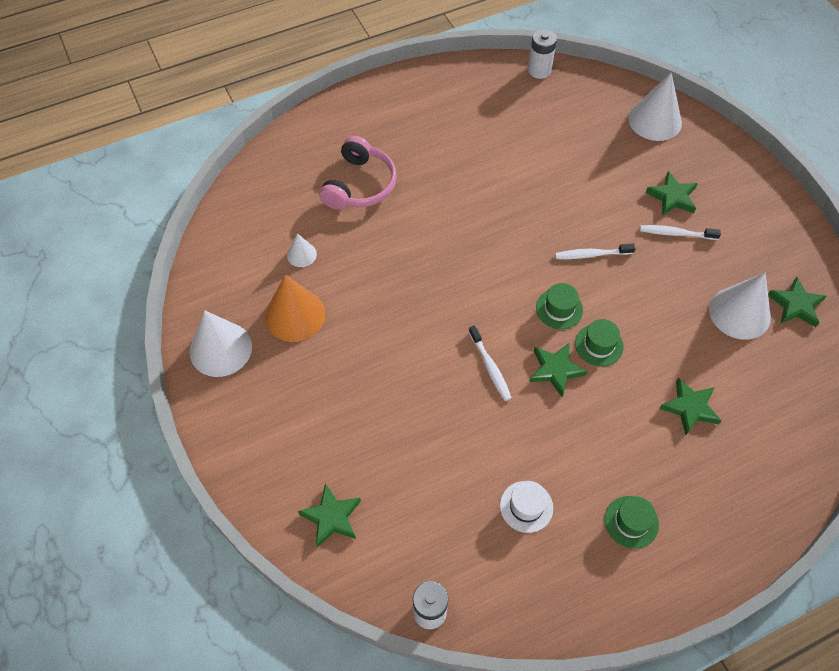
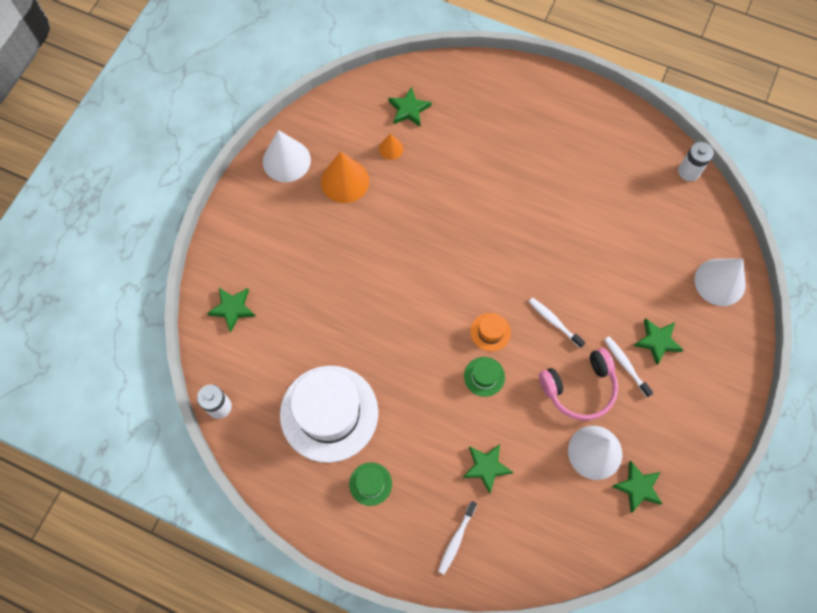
camera: 50 degrees right, 10 degrees up
white cone [287,233,317,267] -> orange cone [379,133,403,160]
pink headphones [319,136,397,210] -> pink headphones moved to [539,348,618,420]
white toothbrush [469,325,512,401] -> white toothbrush moved to [438,501,477,574]
white hat [500,481,553,533] -> white hat [280,366,378,463], size x2.36
green star [529,343,588,397] -> green star moved to [388,87,431,127]
green hat [536,283,583,329] -> orange hat [470,313,511,351]

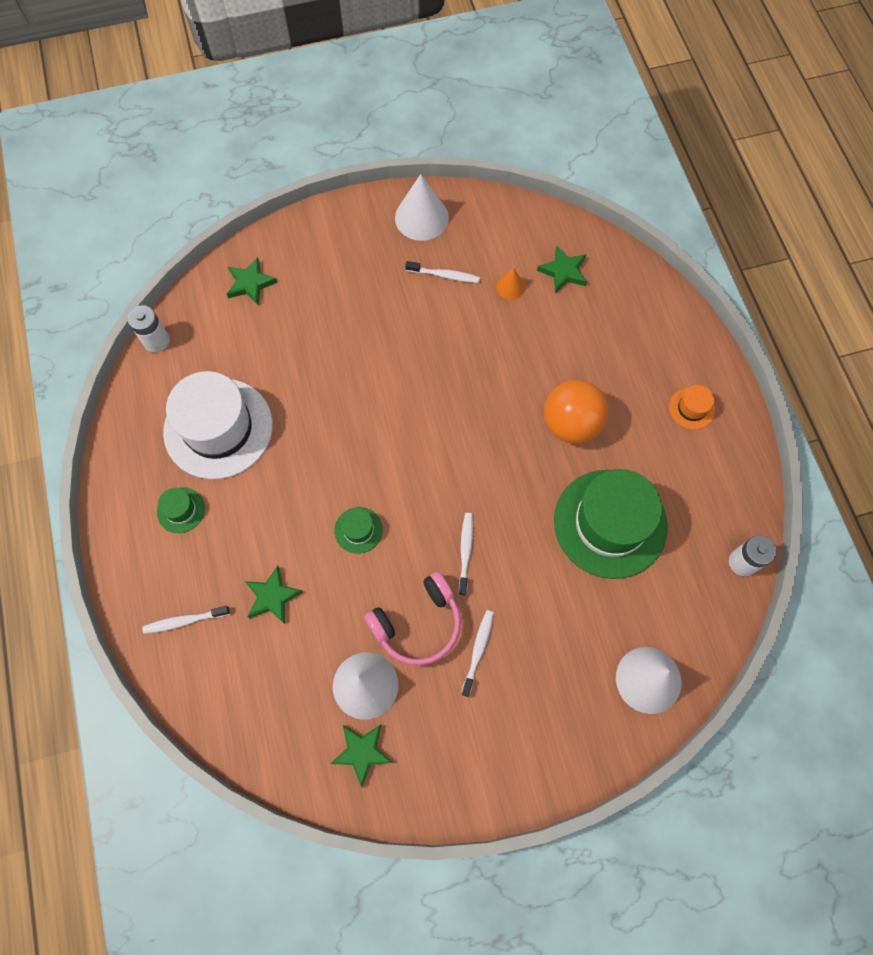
camera: 50 degrees right, 0 degrees up
orange cone [321,152,369,203] -> white toothbrush [405,261,480,283]
orange hat [470,313,511,351] -> orange hat moved to [669,385,715,430]
pink headphones [539,348,618,420] -> pink headphones turned 60 degrees counterclockwise [364,572,461,666]
green star [634,318,683,366] -> none
none -> orange ball [544,380,609,443]
none -> green hat [554,469,668,579]

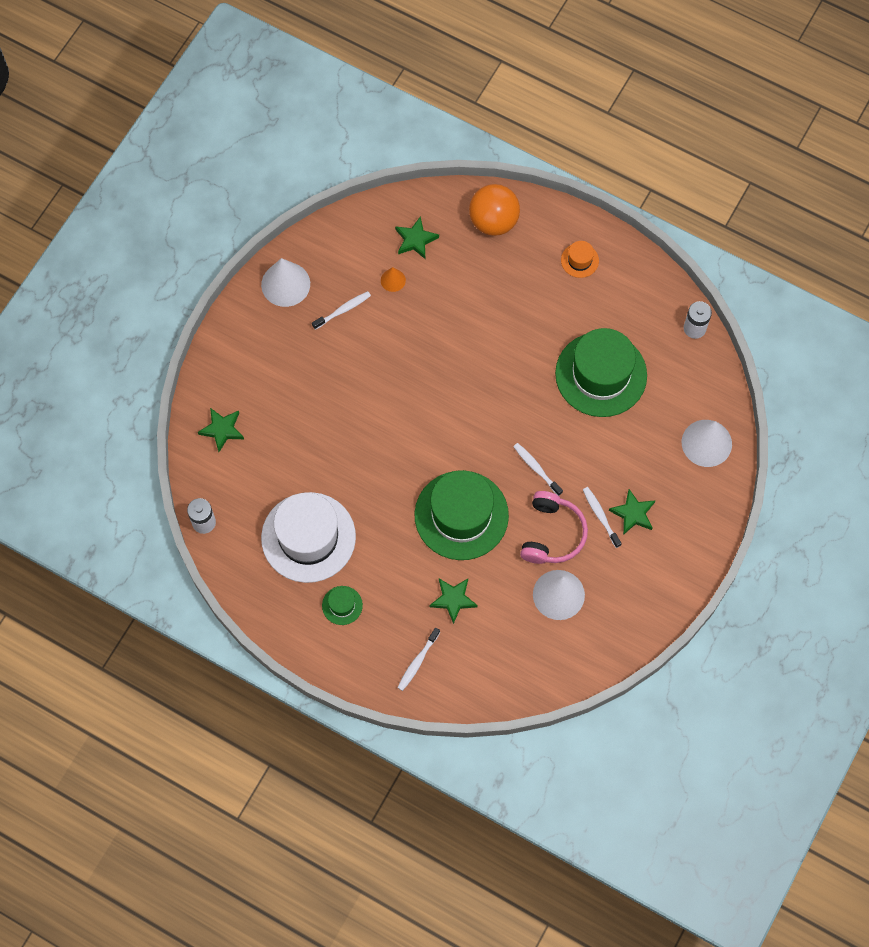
camera: 45 degrees left, 0 degrees up
green star [330,725,393,787] -> green star moved to [609,489,656,535]
green hat [334,507,383,554] -> green hat [414,470,509,560], size x2.36
orange ball [544,380,609,443] -> orange ball moved to [469,184,520,236]

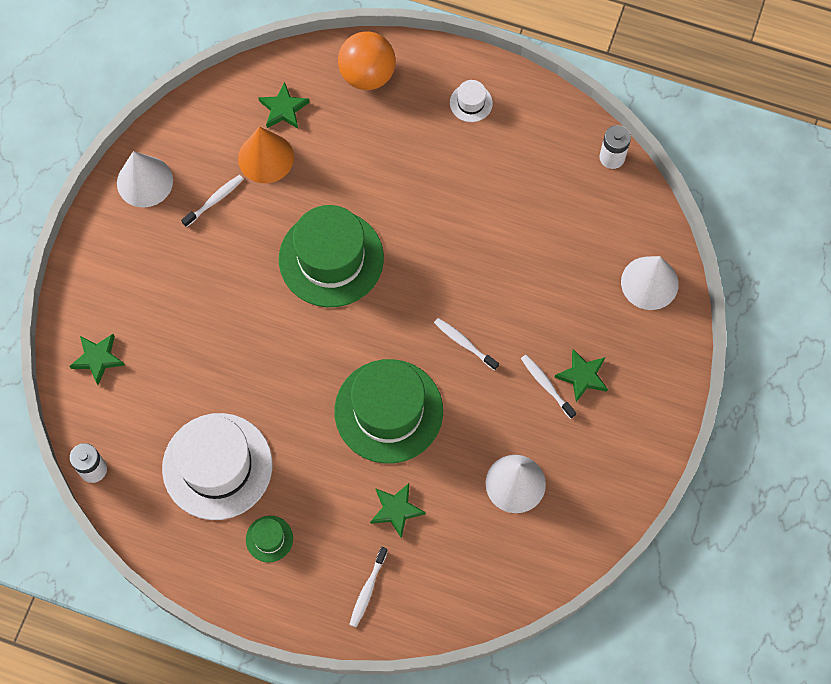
camera: 10 degrees left, 0 degrees up
orange cone [381,267,406,292] -> orange cone [238,127,294,183], size x1.95
pink headphones [520,491,588,564] -> none
green hat [555,328,647,417] -> green hat moved to [279,205,384,307]
orange hat [561,241,599,278] -> white hat [450,80,493,122]

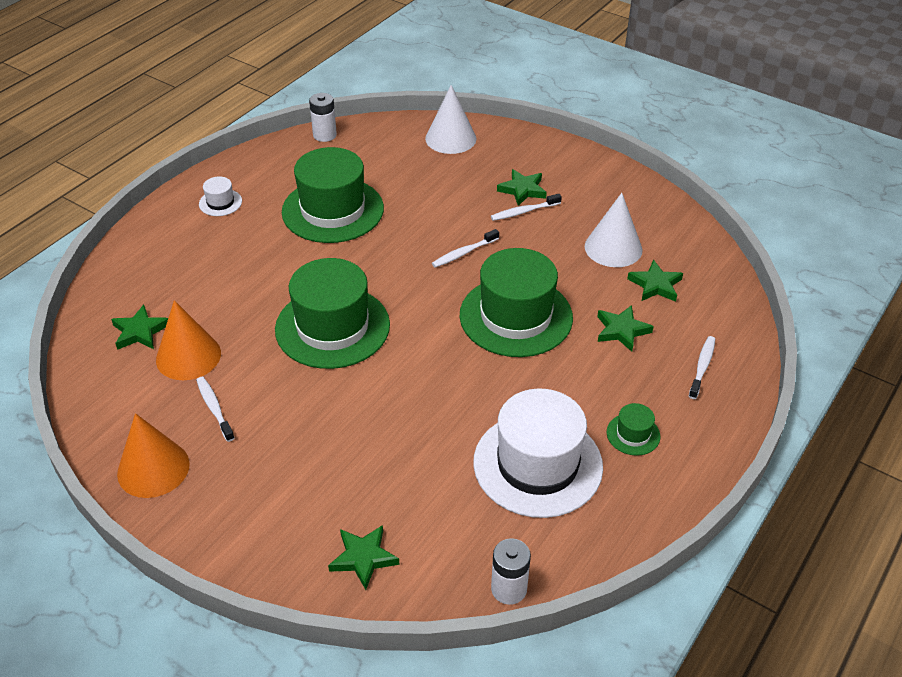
camera: 75 degrees left, 25 degrees down
white cone [117,151,173,207] -> orange cone [117,413,190,498]
orange ball [338,32,396,90] -> none
white toothbrush [349,547,388,627] -> white toothbrush turned 105 degrees counterclockwise [689,336,715,399]
none -> green hat [282,147,384,243]
none -> green star [627,260,683,302]

